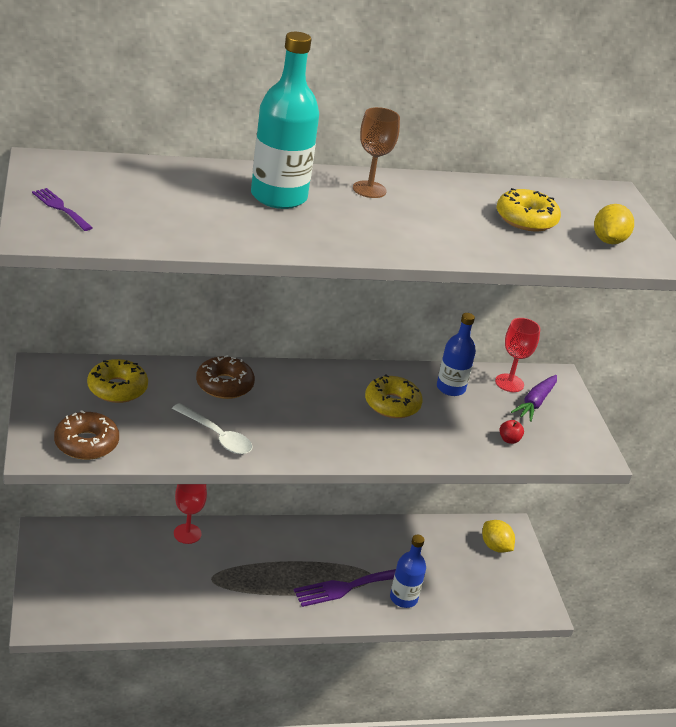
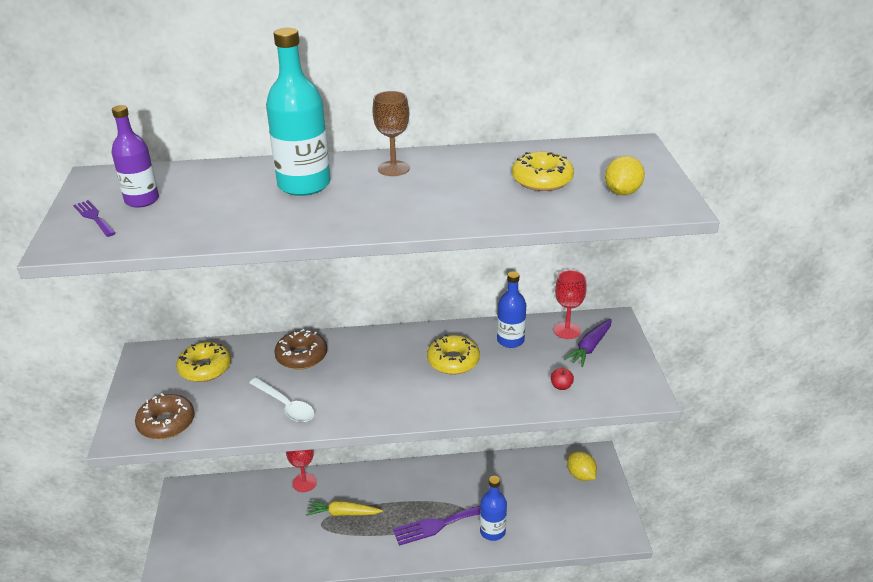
camera: 10 degrees right, 0 degrees up
none -> purple bottle [112,105,159,208]
none -> yellow carrot [306,501,383,516]

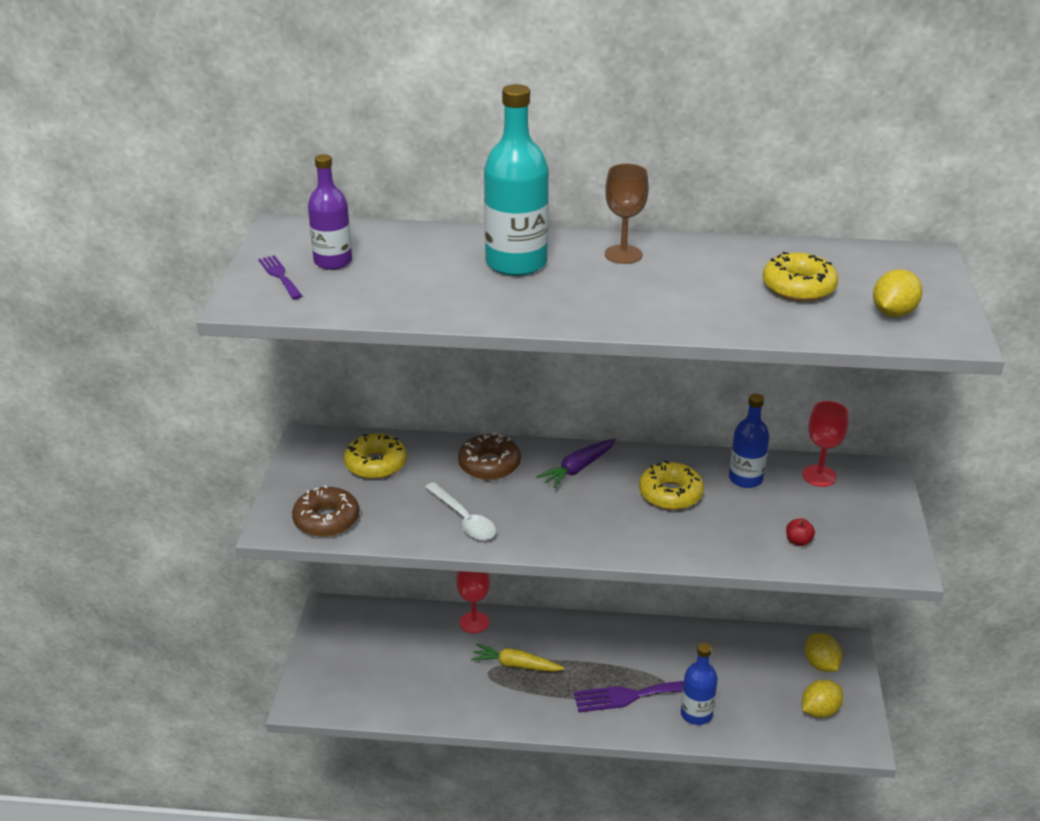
camera: 10 degrees right, 0 degrees up
purple carrot [564,319,612,367] -> purple carrot moved to [537,439,616,489]
none -> yellow lemon [802,680,843,718]

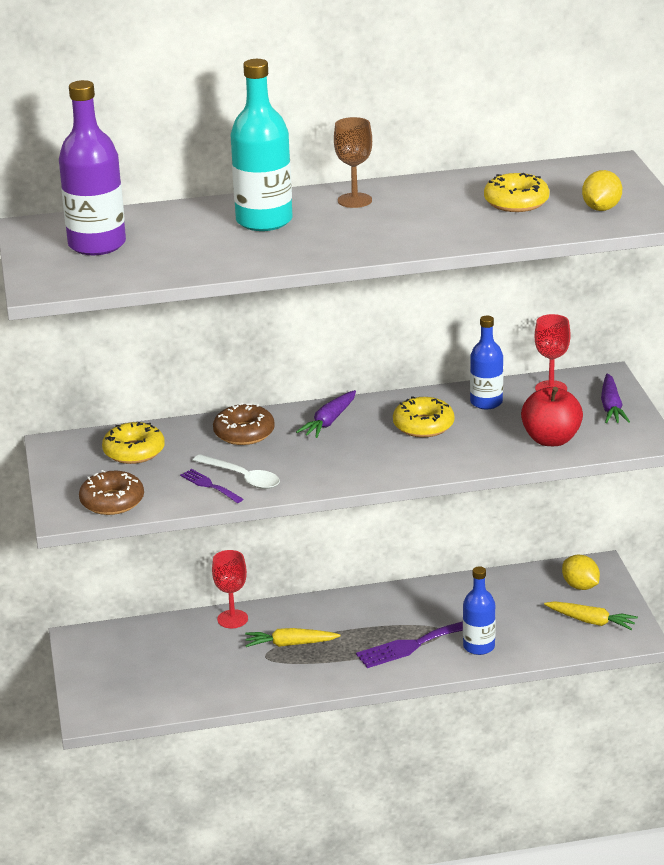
camera: 15 degrees left, 5 degrees down
purple fork [258,255,302,299] -> purple fork moved to [180,469,243,503]
purple bottle [308,154,352,270] -> purple bottle [59,80,126,255], size x1.61
red apple [786,518,815,546] -> red apple [521,387,583,446], size x2.34
yellow lemon [802,680,843,718] -> yellow carrot [544,601,638,630]
none -> purple carrot [601,373,630,423]

